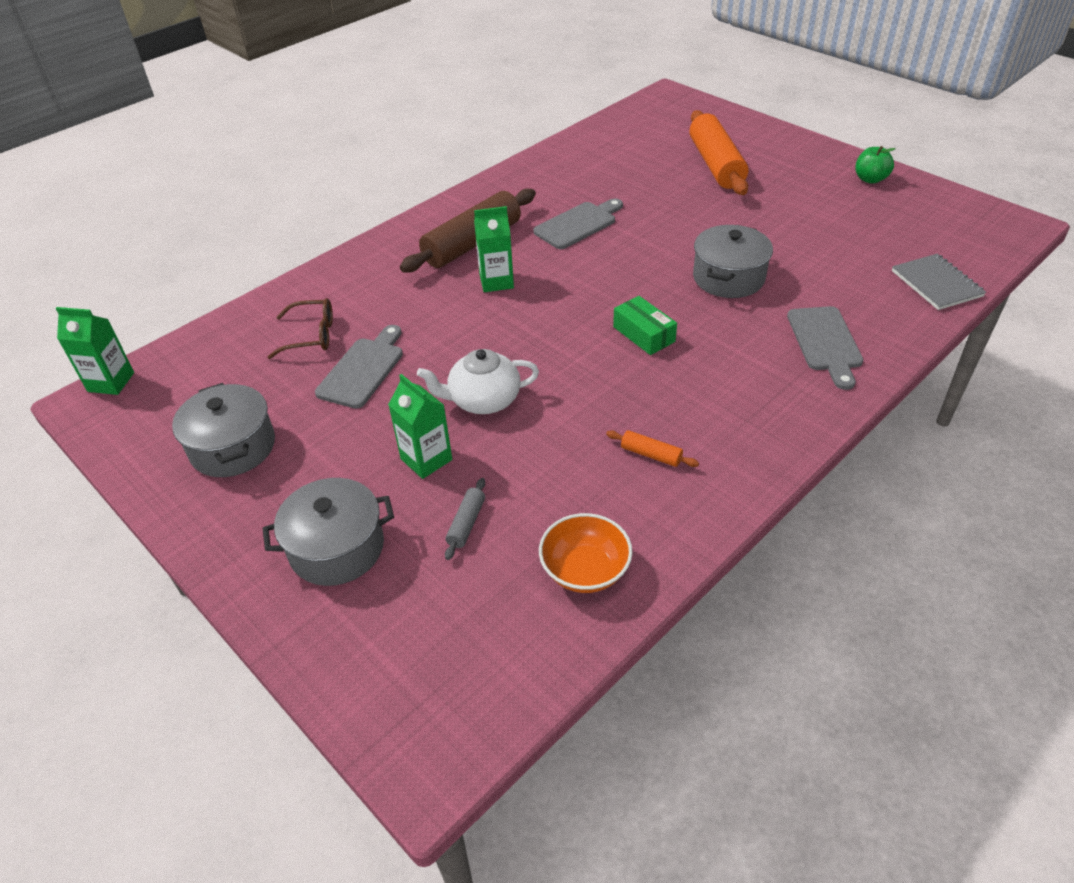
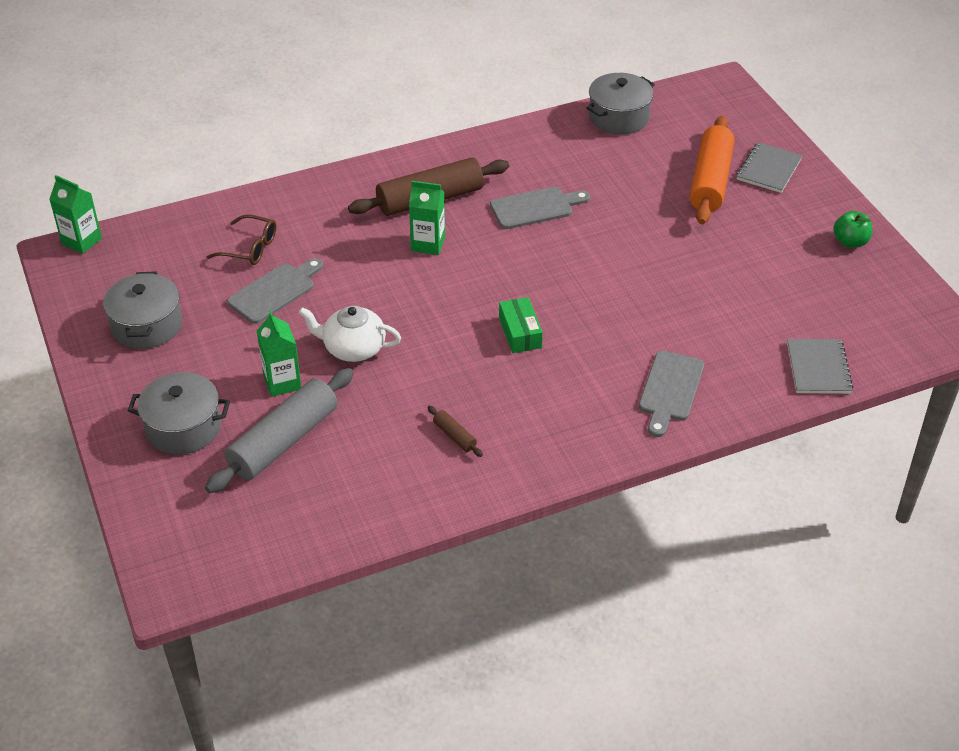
camera: 20 degrees right, 0 degrees up
grey rolling pin [445,478,485,560] -> grey rolling pin [205,368,354,493], size x2.40
orange bowl [539,513,632,593] -> none
orange rolling pin [606,430,699,467] -> brown rolling pin [427,406,483,457]
grey pot [693,225,773,298] -> grey pot moved to [586,73,655,134]
none -> grey notebook [736,142,803,193]

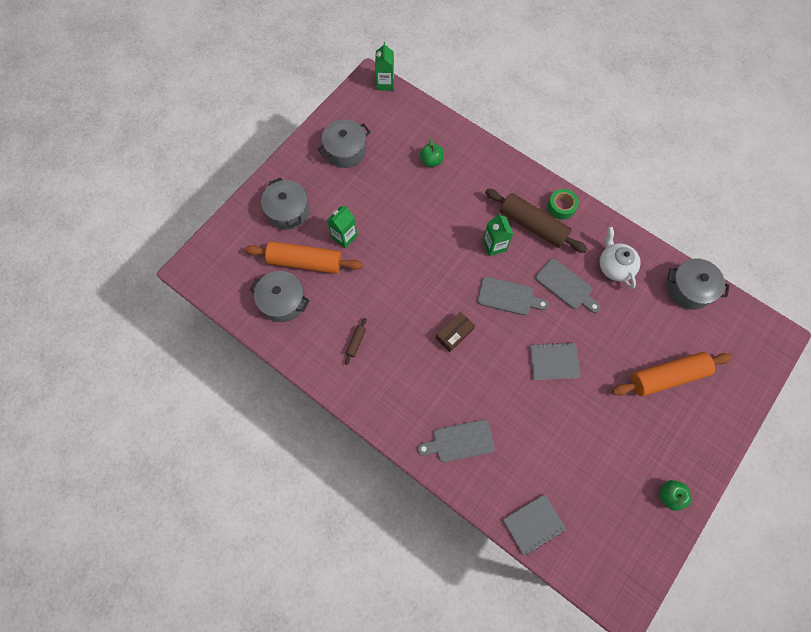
camera: 60 degrees right, 25 degrees up
grey rolling pin [205,368,354,493] -> orange rolling pin [245,241,363,274]
brown glasses [207,214,276,265] -> green apple [420,138,444,167]
grey cutting board [227,258,323,324] -> grey cutting board moved to [477,277,549,315]
white teapot [299,306,401,362] -> white teapot moved to [600,227,641,289]
green box [499,297,543,353] -> brown box [436,312,475,352]
grey notebook [736,142,803,193] -> grey notebook moved to [530,342,581,380]
none -> grey pot [250,271,309,322]
none -> green tape [547,189,579,220]

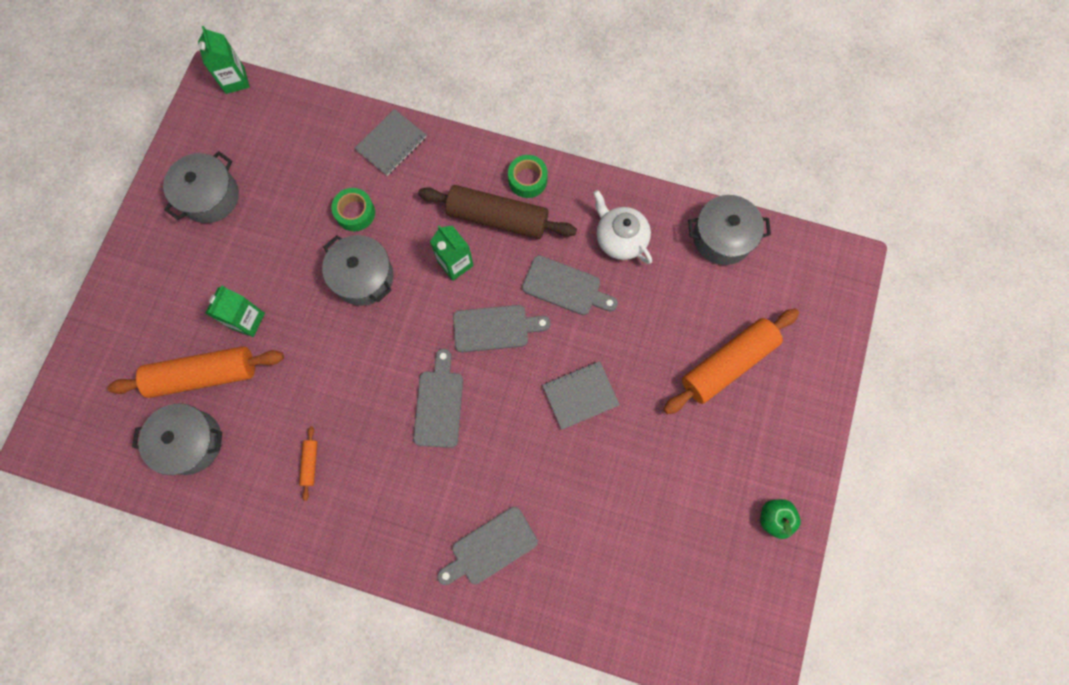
camera: 20 degrees left, 5 degrees up
grey pot [261,178,310,230] -> grey pot moved to [322,235,393,306]
brown rolling pin [345,318,367,365] -> orange rolling pin [299,426,317,501]
green apple [420,138,444,167] -> none
brown box [436,312,475,352] -> grey cutting board [413,348,463,448]
grey notebook [503,494,566,556] -> grey notebook moved to [355,109,426,176]
none -> green tape [331,188,375,231]

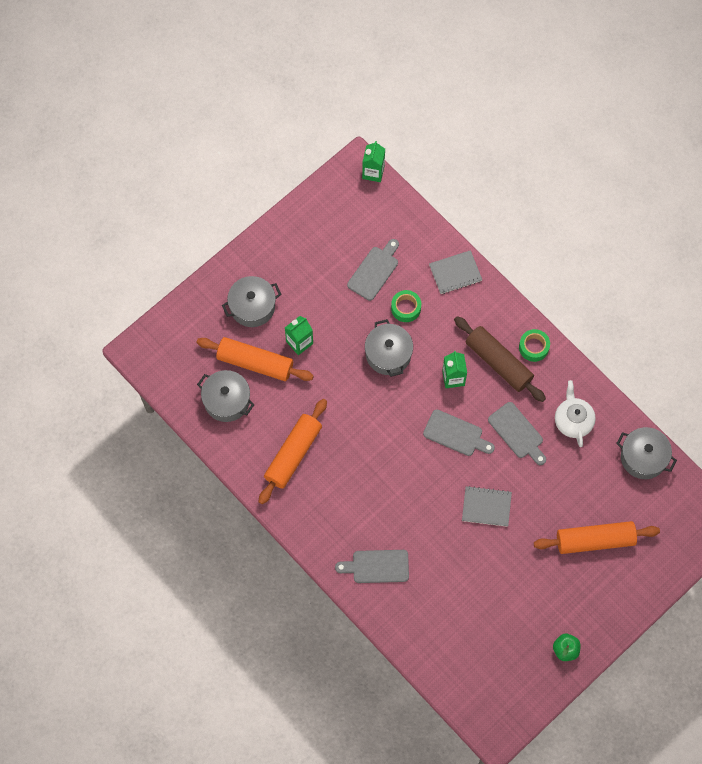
camera: 30 degrees right, 5 degrees down
grey pot [163,151,239,223] -> grey pot moved to [222,276,282,327]
orange rolling pin [299,426,317,501] -> orange rolling pin [259,399,327,504], size x2.40
grey cutting board [413,348,463,448] -> grey cutting board moved to [347,239,399,301]

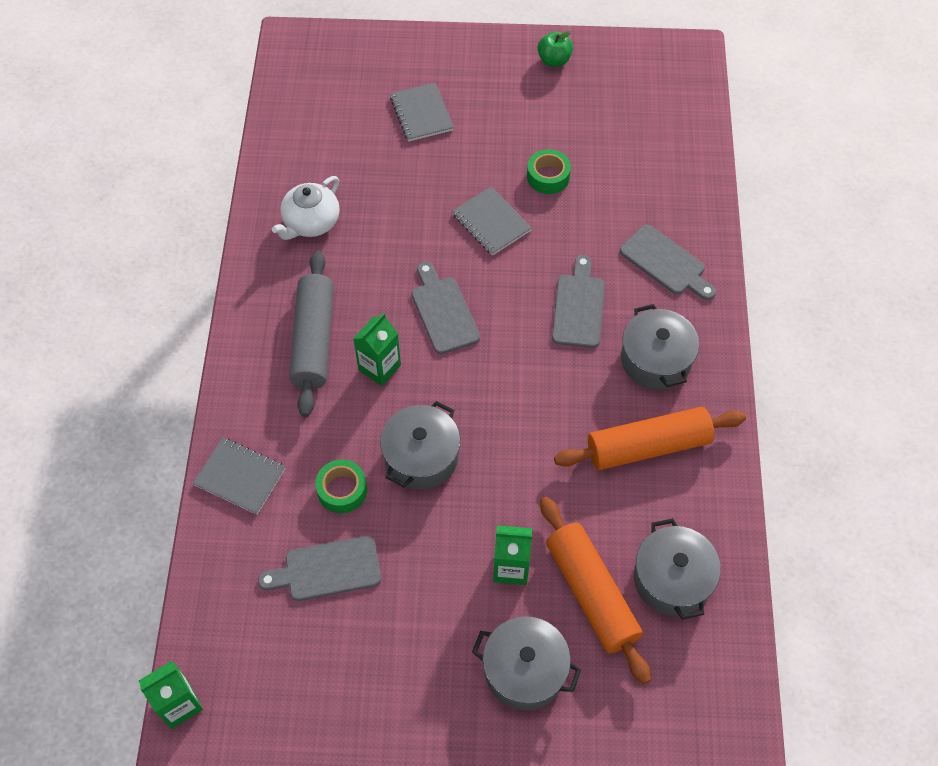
camera: 135 degrees left, 10 degrees down
brown rolling pin [454,316,546,402] -> grey rolling pin [289,251,334,417]
grey cutting board [488,402,546,465] -> grey cutting board moved to [552,255,605,348]
green tape [519,329,550,362] -> green tape moved to [527,149,571,194]
orange rolling pin [534,521,660,554] -> grey notebook [390,83,454,142]
grey pot [616,427,677,479] -> grey pot moved to [621,304,699,390]

